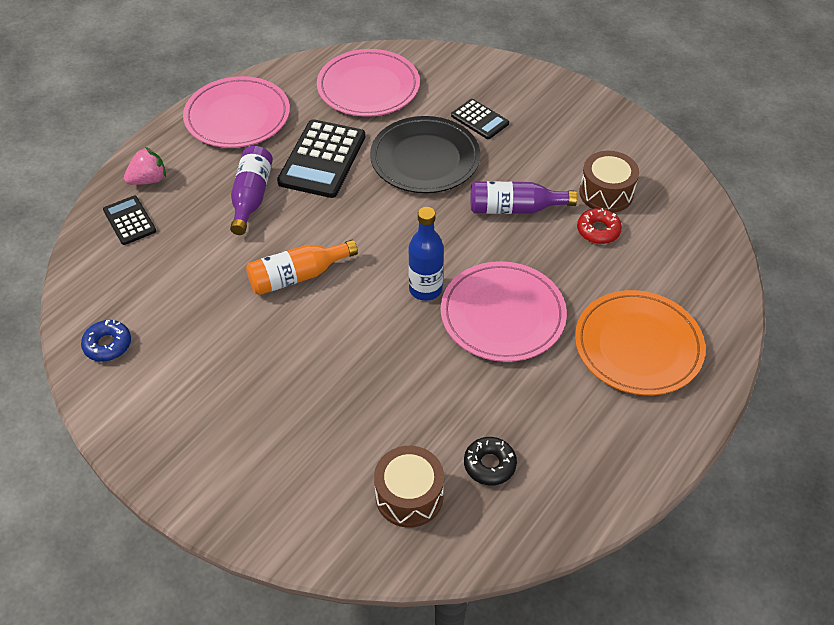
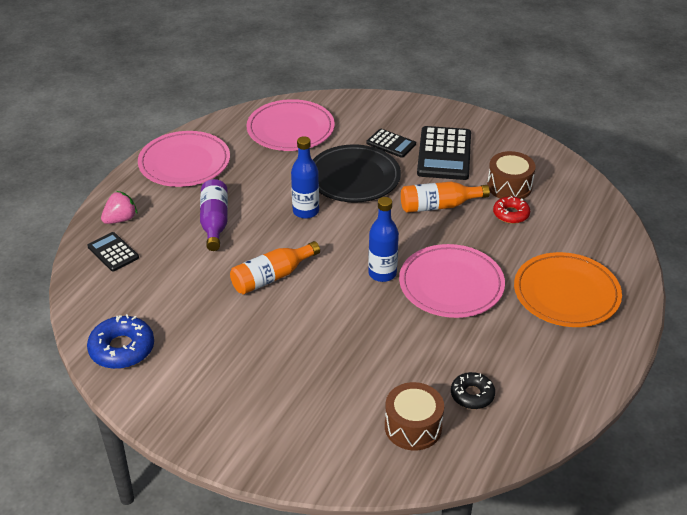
camera: 10 degrees left, 10 degrees down
blue donut [81,320,131,362] -> blue donut [87,314,154,369], size x1.55
black calculator [277,119,365,198] -> black calculator moved to [417,126,471,180]
purple bottle [471,181,577,214] -> orange bottle [401,182,490,213]
none -> blue bottle [291,136,319,219]

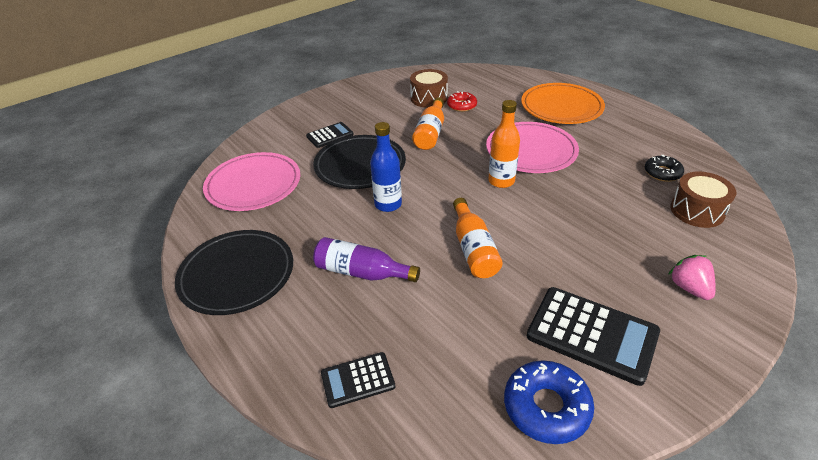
camera: 65 degrees left, 0 degrees up
pink strawberry [101,191,138,224] -> pink strawberry moved to [668,255,716,300]
pink plate [138,131,230,187] -> black plate [175,230,293,315]
blue bottle [368,197,399,282] -> orange bottle [488,100,520,188]
black calculator [417,126,471,180] -> black calculator moved to [527,287,660,386]

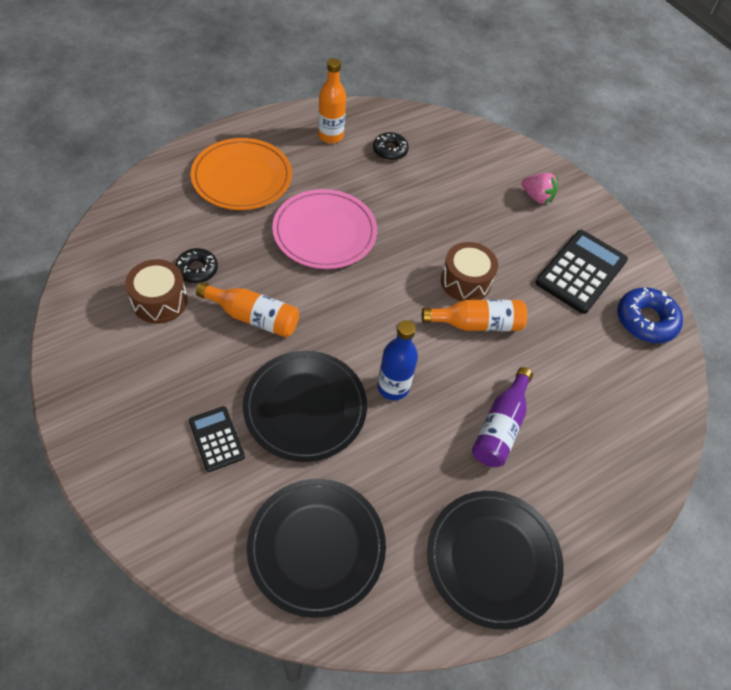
camera: 90 degrees left, 15 degrees up
pink plate [203,152,300,211] -> black plate [247,479,386,618]
black calculator [321,352,395,408] -> none
red donut [447,91,477,112] -> black donut [175,248,218,283]
orange bottle [488,100,520,188] -> orange bottle moved to [318,58,346,144]
pink strawberry [668,255,716,300] -> pink strawberry turned 135 degrees counterclockwise [521,173,558,204]
brown drum [670,172,736,228] -> brown drum moved to [441,242,498,301]

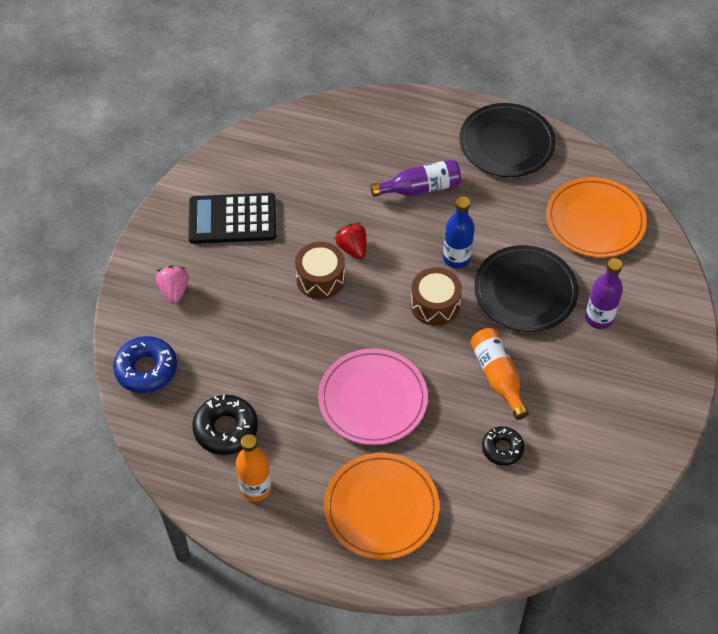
camera: 125 degrees left, 0 degrees up
brown drum [125,259,188,324] -> brown drum moved to [410,267,462,326]
black calculator [189,406,245,472] -> purple bottle [585,258,623,329]
black plate [247,479,386,618] -> orange plate [546,177,647,258]
black donut [373,132,409,160] -> black donut [192,395,258,455], size x1.55
orange bottle [422,300,527,331] -> red strawberry [334,222,367,259]
blue donut [617,287,683,343] -> blue donut moved to [113,336,177,393]

